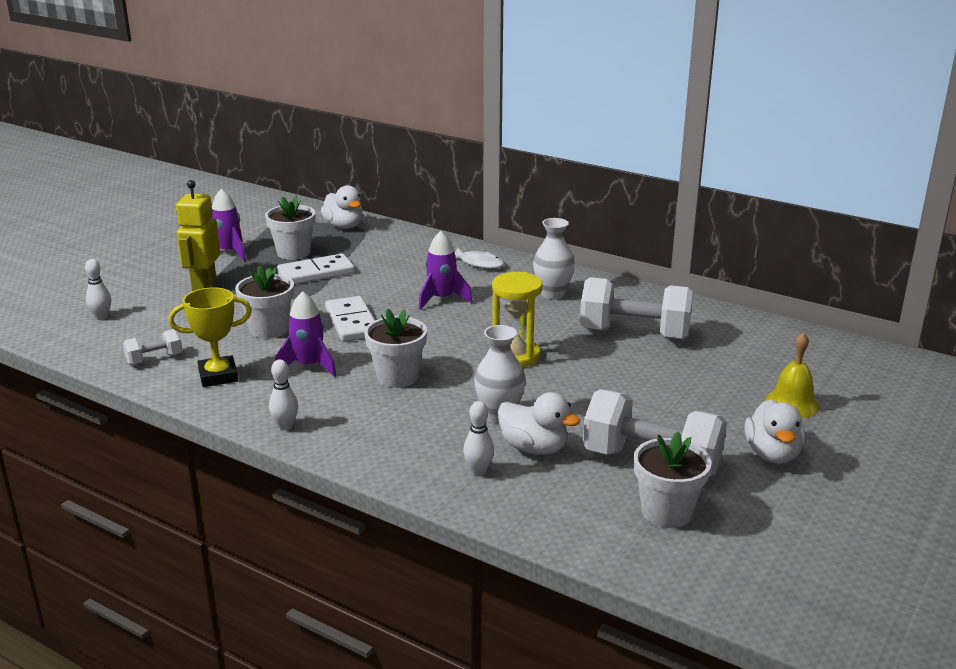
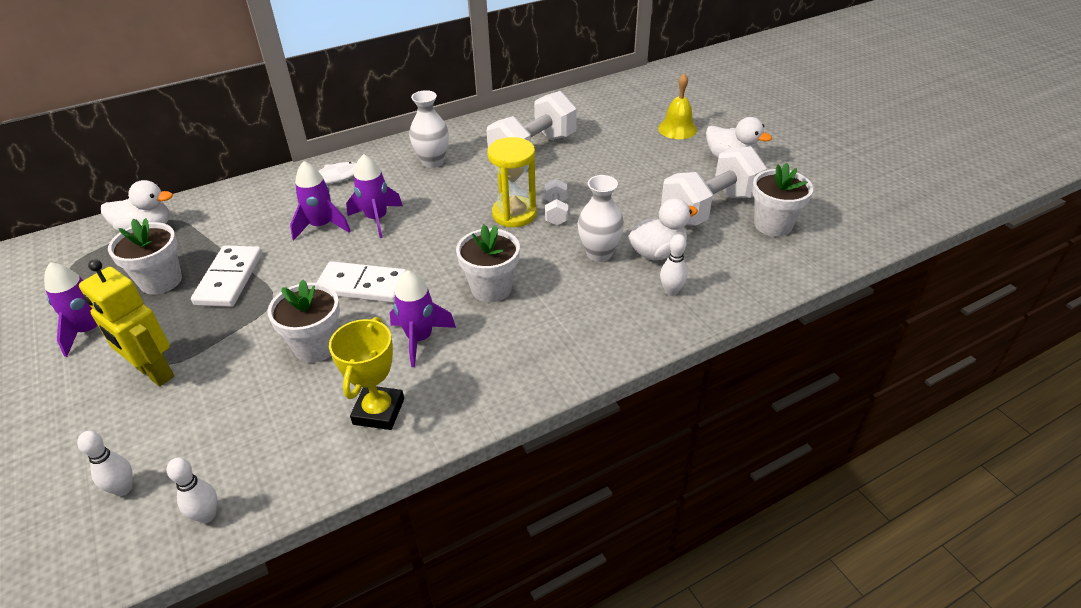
camera: 60 degrees left, 15 degrees up
white dumbbell [123,329,183,365] -> white dumbbell moved to [545,179,568,225]
white bowling pin [269,359,298,430] -> white bowling pin moved to [167,458,217,523]
none -> purple rocket [290,161,351,240]

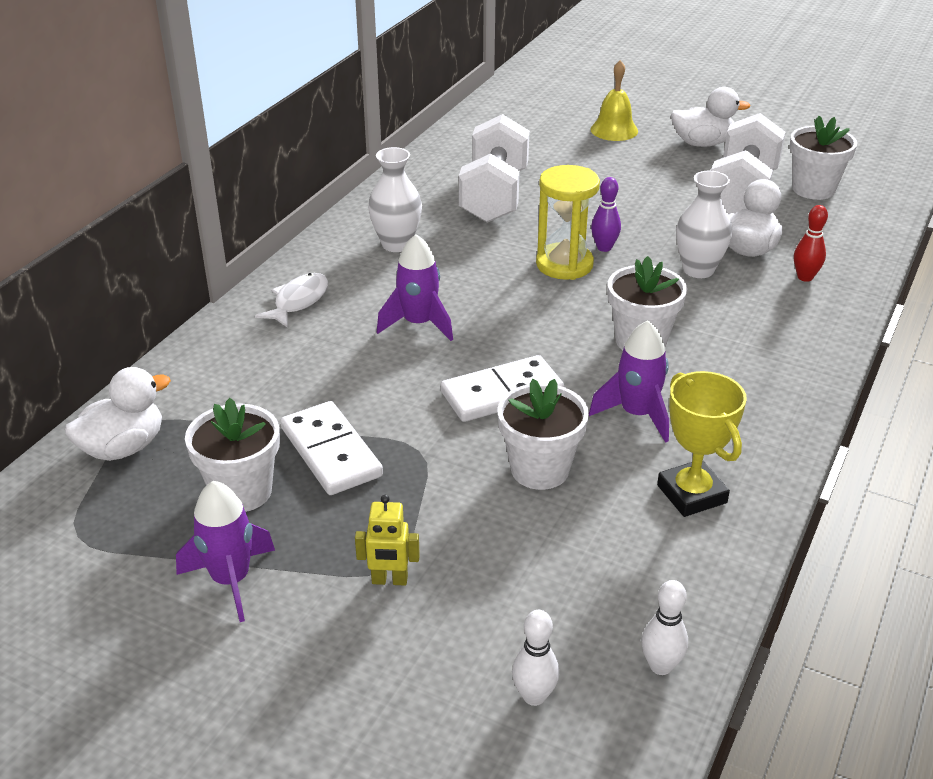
camera: 35 degrees left, 5 degrees down
yellow robot [79,259,174,386] -> yellow robot [355,495,420,585], size x0.55
purple rocket [290,161,351,240] -> none
white dumbbell [545,179,568,225] -> purple bowling pin [591,177,621,252]
white bowling pin [660,234,687,296] -> red bowling pin [794,205,828,282]

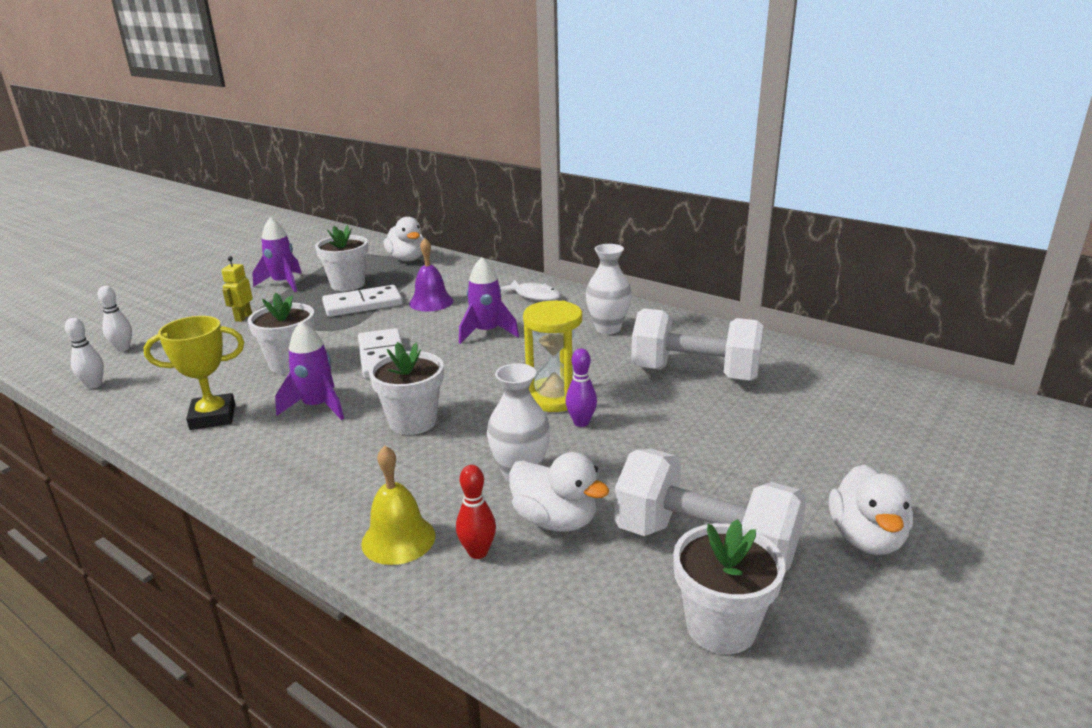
camera: 100 degrees right, 10 degrees down
yellow bell [590,60,638,141] -> yellow bell moved to [361,446,435,565]
none -> purple bell [409,238,453,311]

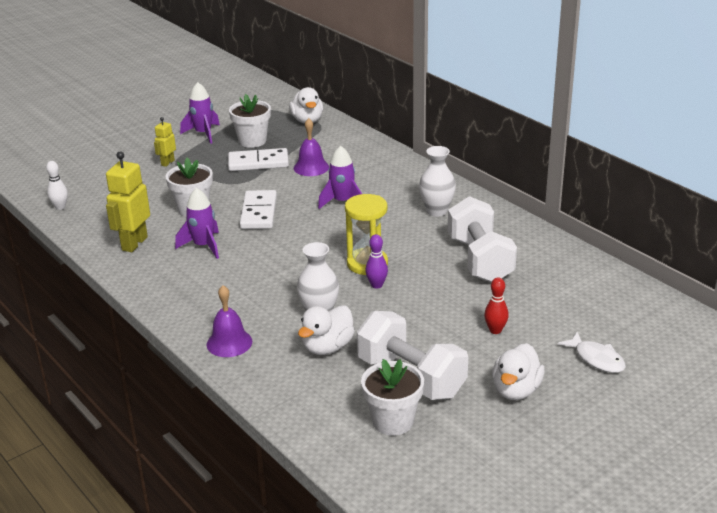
camera: 15 degrees right, 5 degrees up
white bowling pin [98,286,132,352] -> none
yellow trophy [143,316,244,430] -> yellow robot [106,151,150,252]
yellow bell [361,446,435,565] -> purple bell [207,285,252,357]
white flower pot [369,342,444,435] -> none
red bowling pin [456,465,496,559] -> red bowling pin moved to [484,277,509,334]
white fish [500,280,561,301] -> white fish moved to [558,332,626,373]
white duck [509,452,610,532] -> white duck turned 75 degrees clockwise [298,305,355,355]
white dumbbell [631,308,764,381] -> white dumbbell turned 45 degrees clockwise [448,196,517,283]

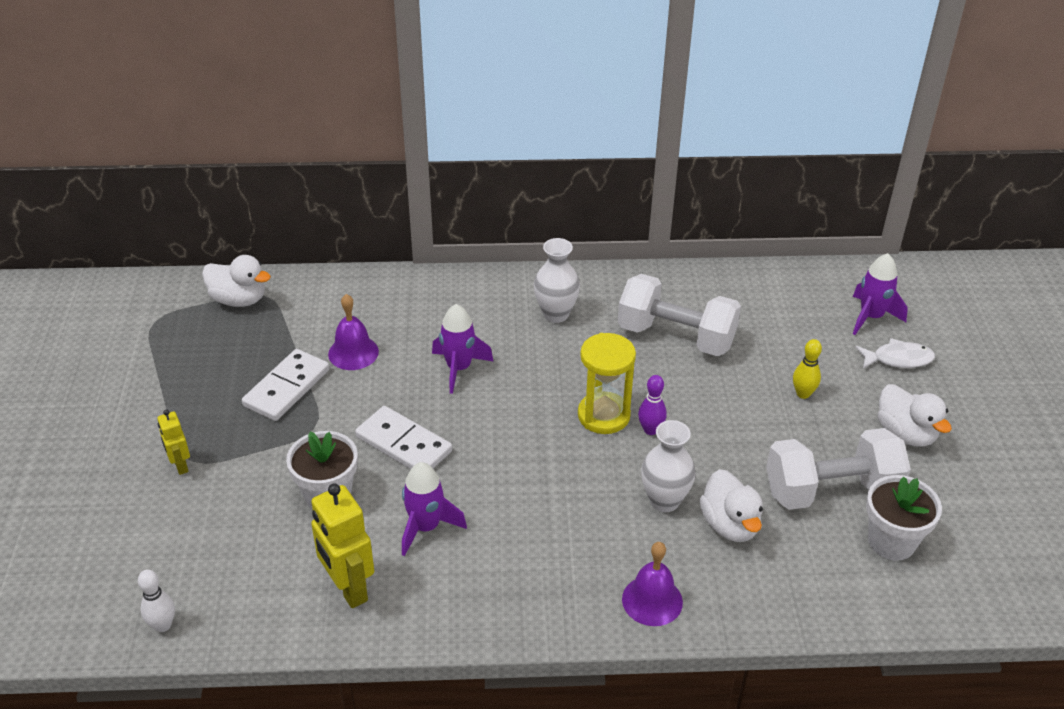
camera: 55 degrees left, 10 degrees up
purple rocket [180,82,220,144] -> purple rocket moved to [853,253,908,335]
white flower pot [229,94,271,148] -> none
red bowling pin [484,277,509,334] -> yellow bowling pin [793,339,822,399]

